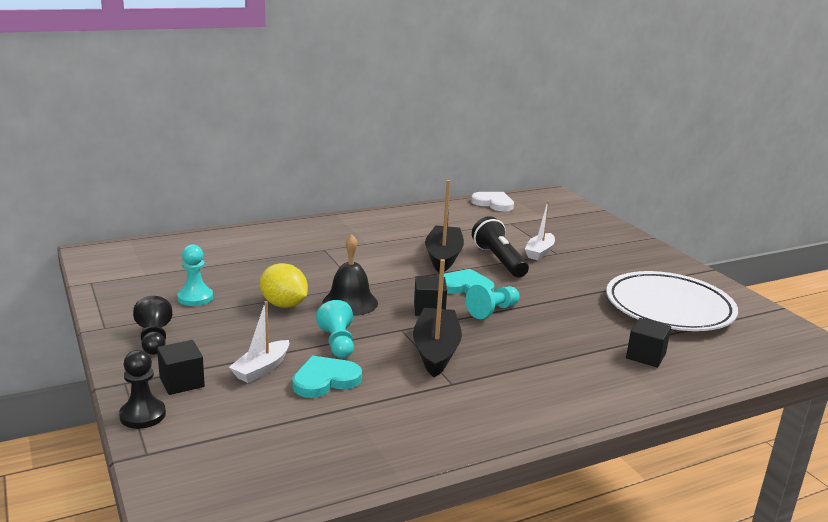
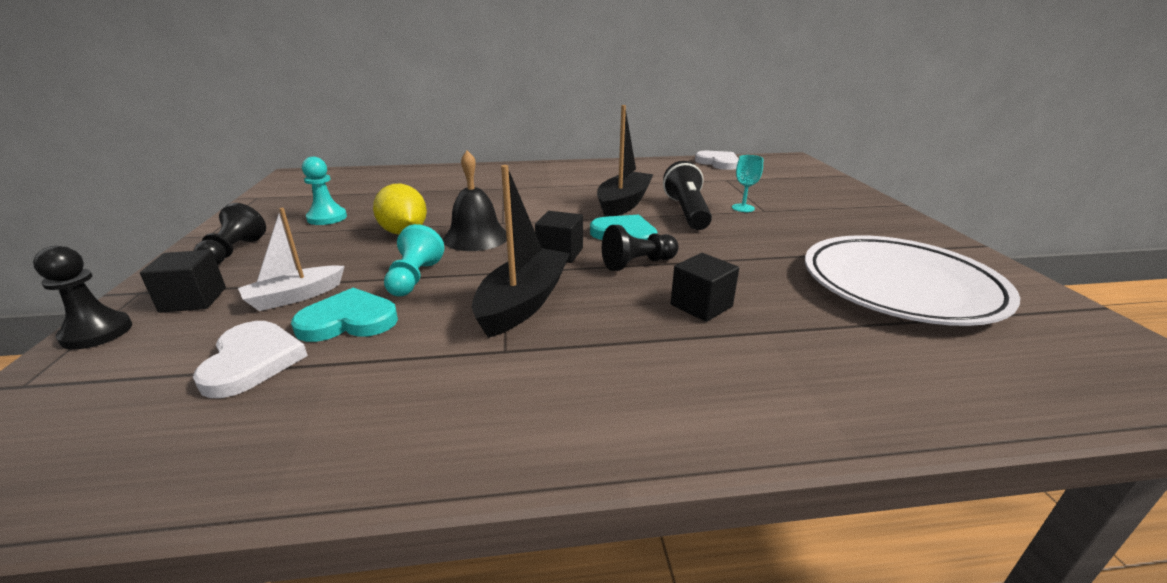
camera: 20 degrees right, 5 degrees up
turquoise pawn [466,284,519,319] -> black pawn [602,225,678,271]
white boat [525,201,555,260] -> turquoise goblet [732,155,763,212]
black cube [626,318,671,367] -> black cube moved to [671,253,739,322]
none -> white heart [193,321,308,398]

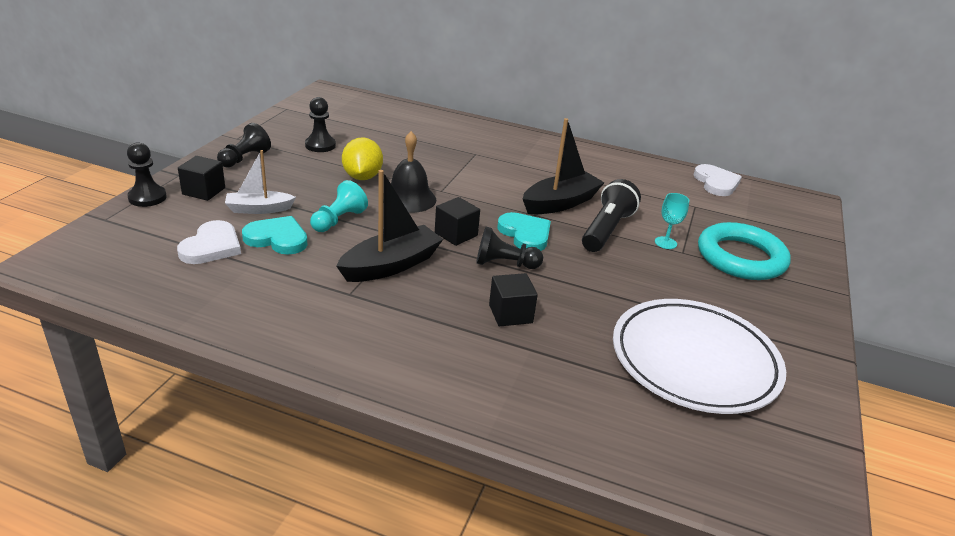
camera: 25 degrees right, 5 degrees up
turquoise pawn [302,157,347,225] -> black pawn [305,97,336,152]
none -> turquoise ring [698,222,791,280]

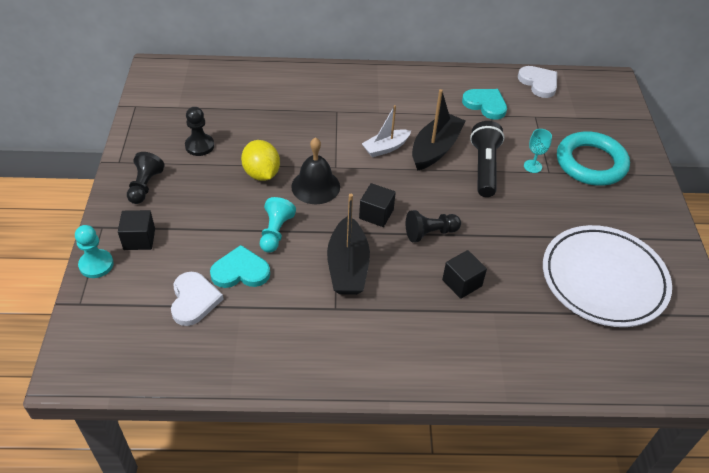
camera: 20 degrees left, 15 degrees up
black pawn [127,142,167,207] -> turquoise pawn [75,225,114,278]
white boat [225,150,296,214] -> white boat moved to [362,105,411,157]
black boat [336,170,443,282] -> black boat turned 150 degrees clockwise [327,194,370,295]
turquoise heart [497,212,551,251] -> turquoise heart moved to [462,89,507,120]

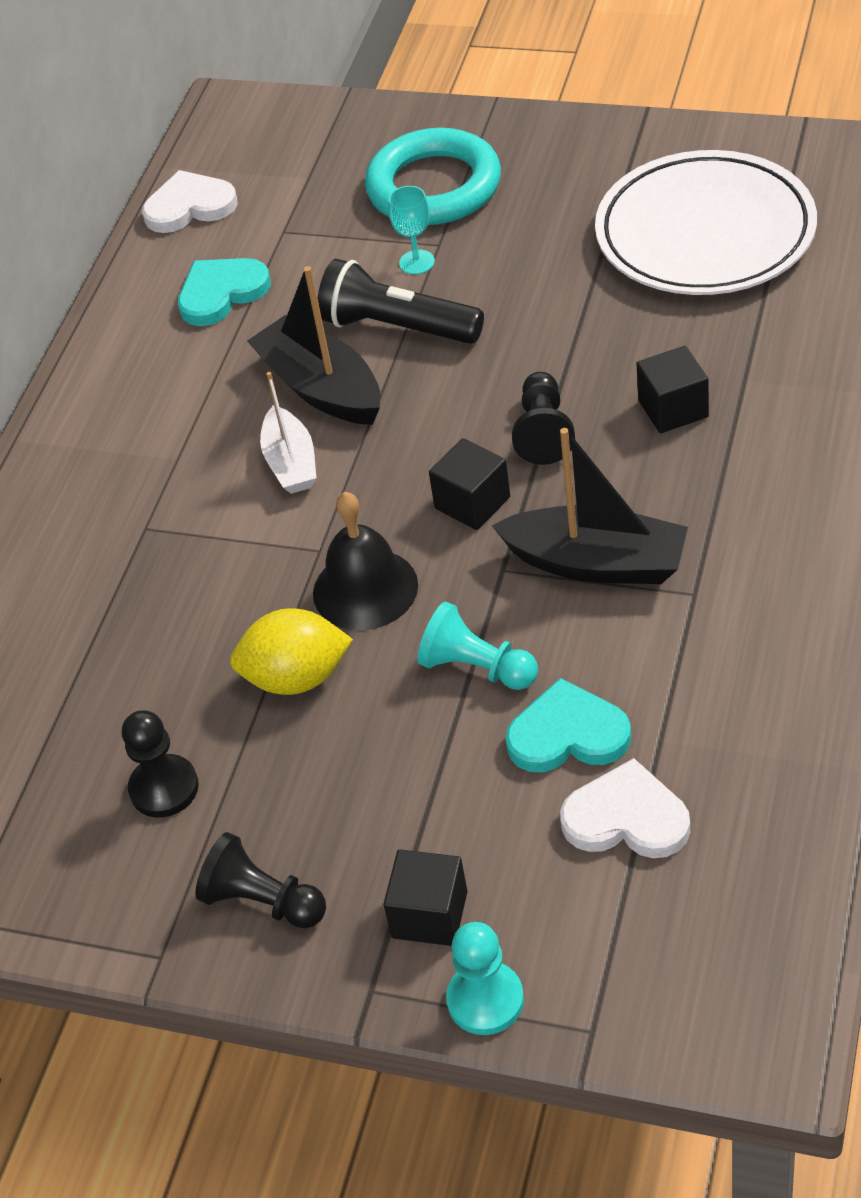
camera: 65 degrees left, 0 degrees up
turquoise heart [210,245,270,288] -> turquoise heart turned 75 degrees clockwise [506,678,631,773]

